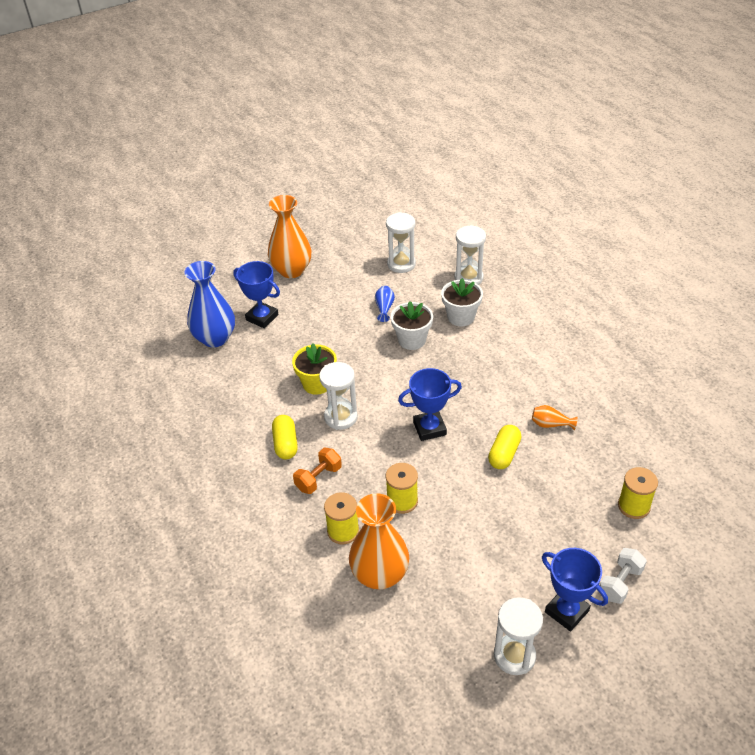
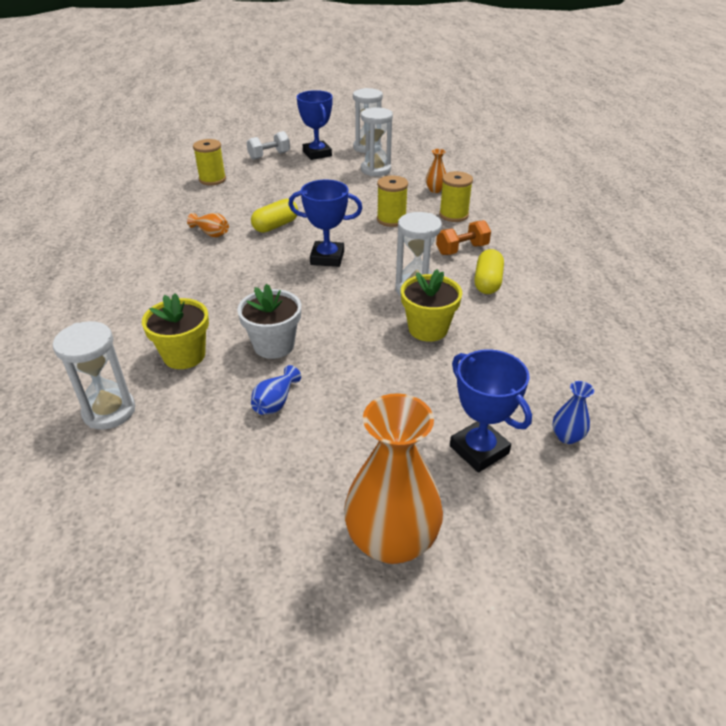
camera: 160 degrees left, 5 degrees down
blue vase [184,261,235,348] -> blue vase [552,381,594,444], size x0.44
orange vase [349,493,409,590] -> orange vase [426,149,446,193], size x0.44
white hourglass [386,212,416,273] -> white hourglass moved to [361,107,393,176]
white flower pot [441,278,483,326] -> yellow flower pot [142,293,209,369]

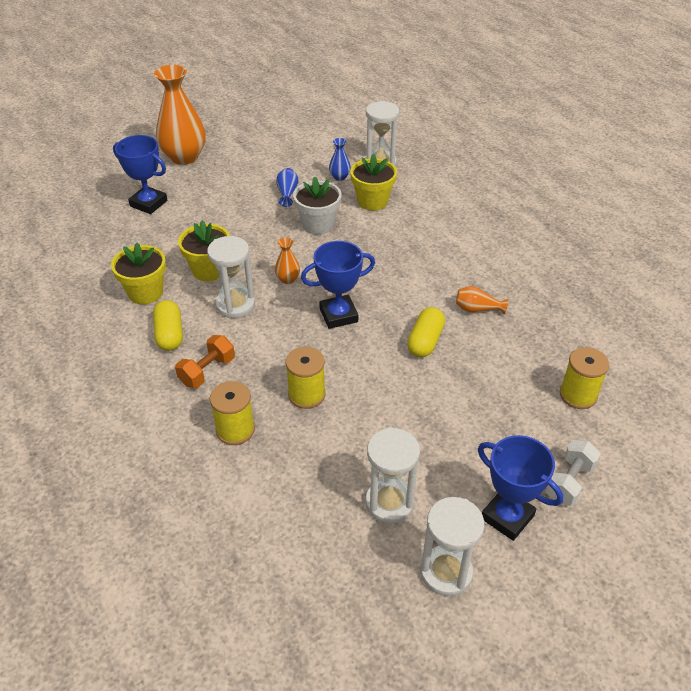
camera: 155 degrees right, 5 degrees up
orange vase [426,149,446,193] -> orange vase moved to [275,237,300,284]
blue vase [552,381,594,444] -> blue vase moved to [329,138,351,181]
none -> yellow flower pot [111,243,166,304]

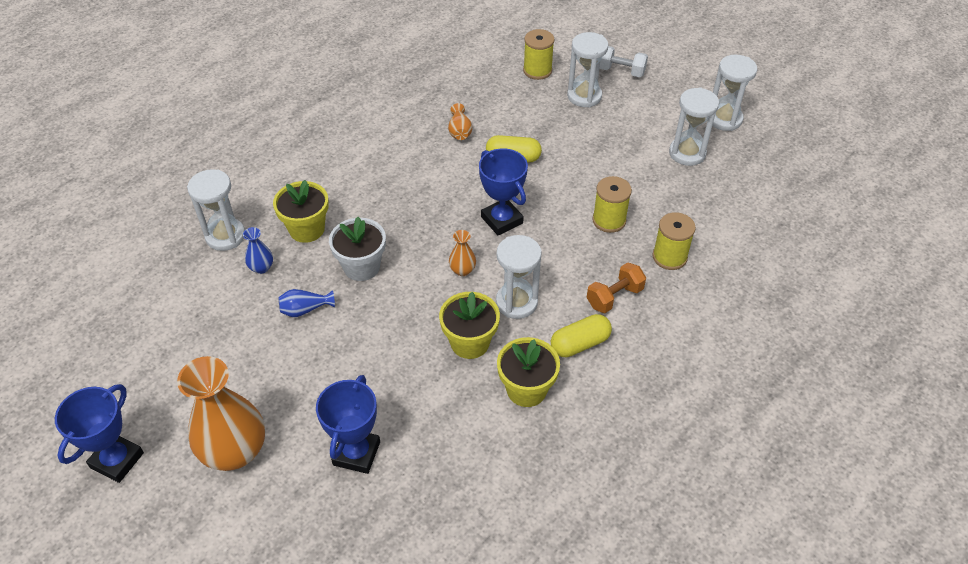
camera: 105 degrees left, 5 degrees up
orange dumbbell [175,335,235,388] -> orange dumbbell turned 60 degrees counterclockwise [587,262,646,313]
blue trophy [478,435,563,541] -> blue trophy moved to [55,384,144,483]
none -> white hourglass [567,32,609,108]

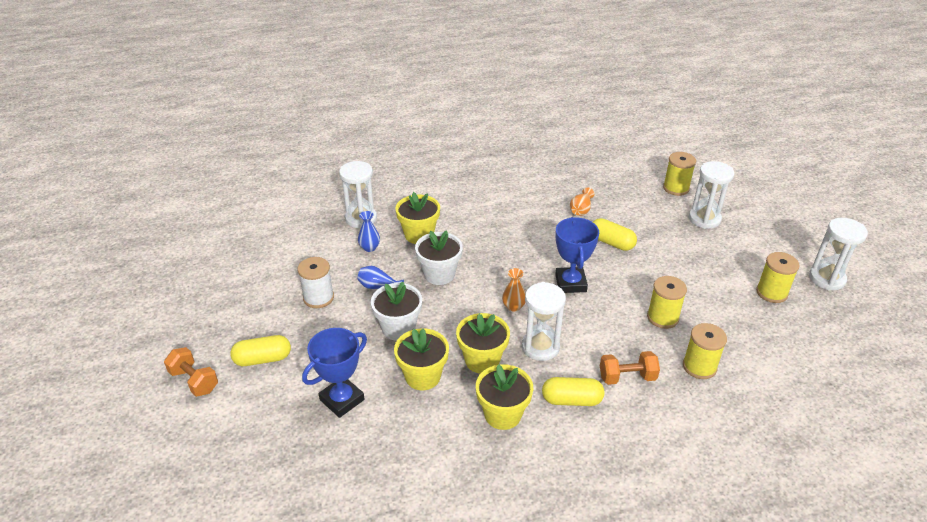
camera: 30 degrees right, 10 degrees down
blue trophy [55,384,144,483] -> none
orange vase [177,356,265,471] -> yellow capsule [230,335,291,366]
white dumbbell [599,46,648,77] -> none
white hourglass [669,87,719,166] -> yellow spool [756,252,800,303]
none -> orange dumbbell [164,347,218,397]
none -> white spool [298,257,334,308]
none -> white flower pot [371,282,422,341]
none -> yellow flower pot [394,328,449,390]

